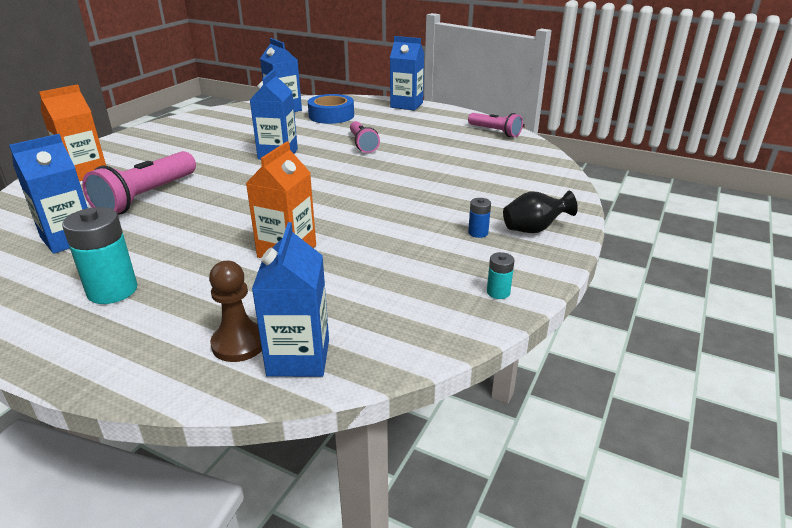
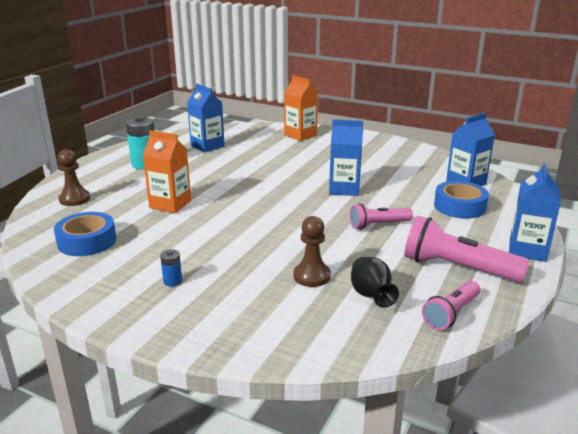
camera: 90 degrees right, 5 degrees down
pink flashlight [82,151,196,215] -> pink flashlight moved to [404,216,529,283]
blue carton [252,222,329,377] -> none
turquoise battery [487,252,515,299] -> none
black vase [503,191,578,233] -> black vase moved to [351,257,399,308]
none -> blue tape [54,212,116,256]
none -> brown pawn [293,216,331,287]

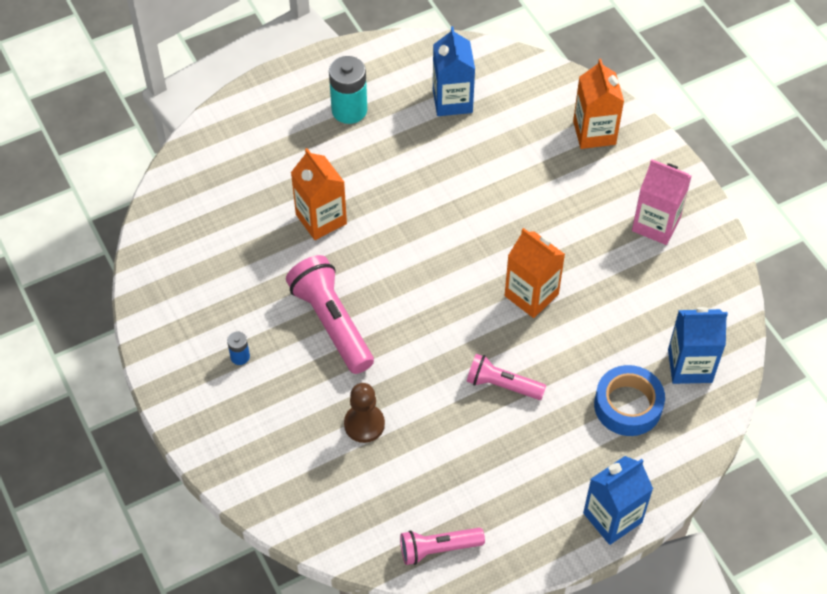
camera: 35 degrees right, 30 degrees up
blue tape [54,212,116,256] -> none
brown pawn [58,149,90,206] -> none
blue carton [329,119,363,196] -> orange carton [505,228,565,318]
black vase [351,257,399,308] -> none
pink flashlight [404,216,529,283] -> pink flashlight moved to [286,255,374,374]
none -> pink carton [632,159,692,245]

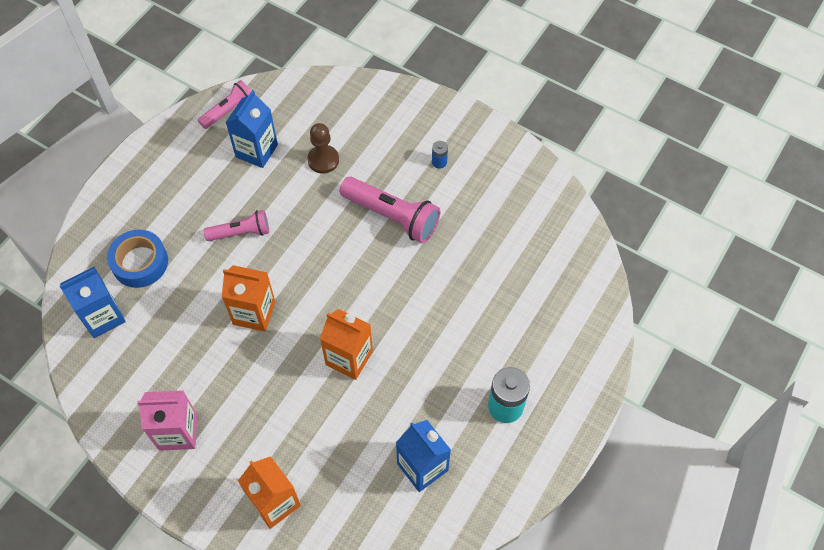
camera: 150 degrees right, 5 degrees up
orange carton [291,148,347,240] -> orange carton moved to [320,309,373,380]
blue carton [583,456,653,545] -> blue carton moved to [225,90,278,168]

